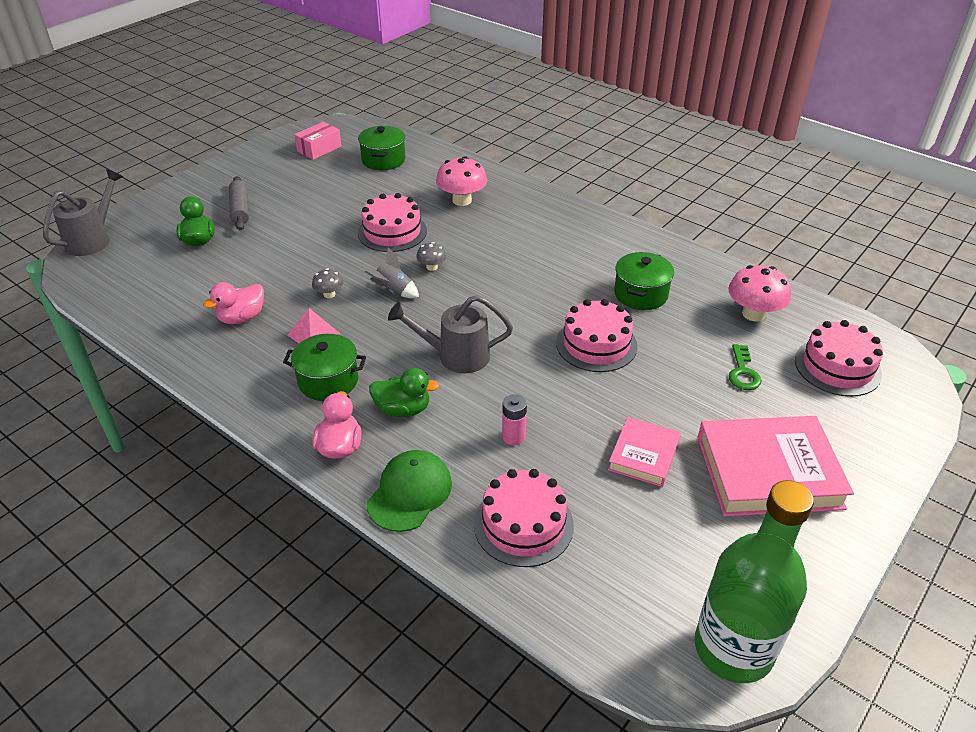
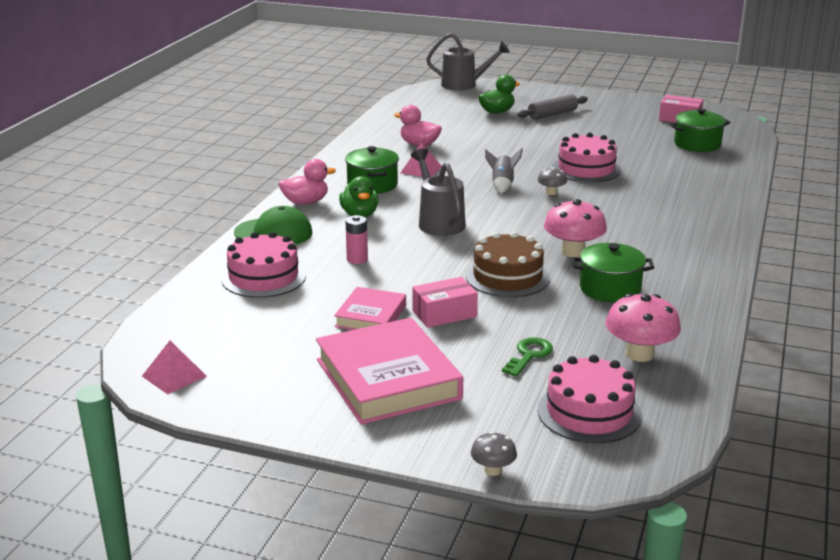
camera: 70 degrees right, 15 degrees down
grey mushroom [312,269,344,298] -> grey mushroom moved to [471,432,517,476]
pink mushroom [436,156,487,206] -> pink mushroom moved to [544,199,607,257]
pink cake [556,299,637,372] -> brown cake [466,231,550,297]
pink book [608,417,681,487] -> pink book turned 75 degrees counterclockwise [334,287,406,330]
green bottle [695,480,814,683] -> pink pyramid [142,341,207,394]
green key [729,344,762,390] -> green key turned 135 degrees clockwise [502,337,553,377]
none -> pink box [412,277,478,328]

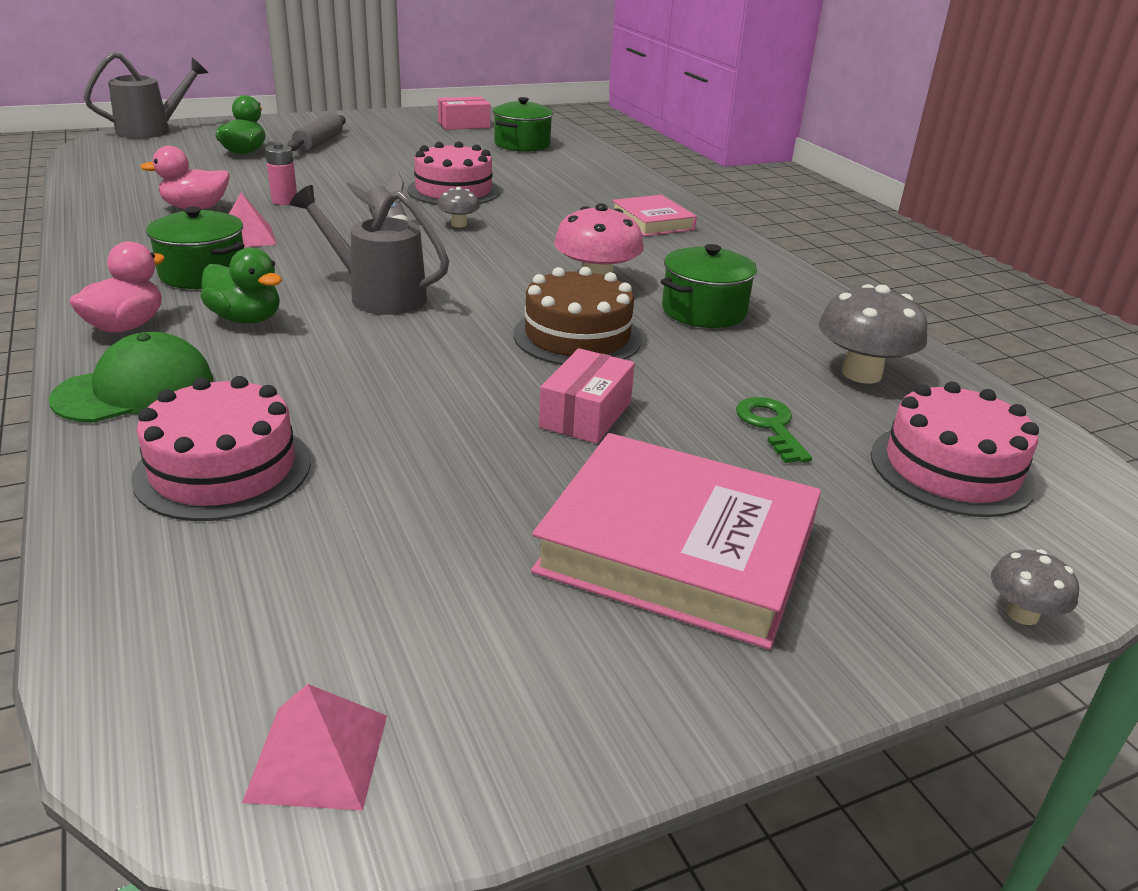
camera: 45 degrees left, 5 degrees up
pink book [334,287,406,330] -> pink book moved to [612,195,697,236]
pink battery [345,215,368,264] -> pink battery moved to [265,143,297,205]
pink mushroom [606,293,681,362] -> grey mushroom [819,284,927,384]

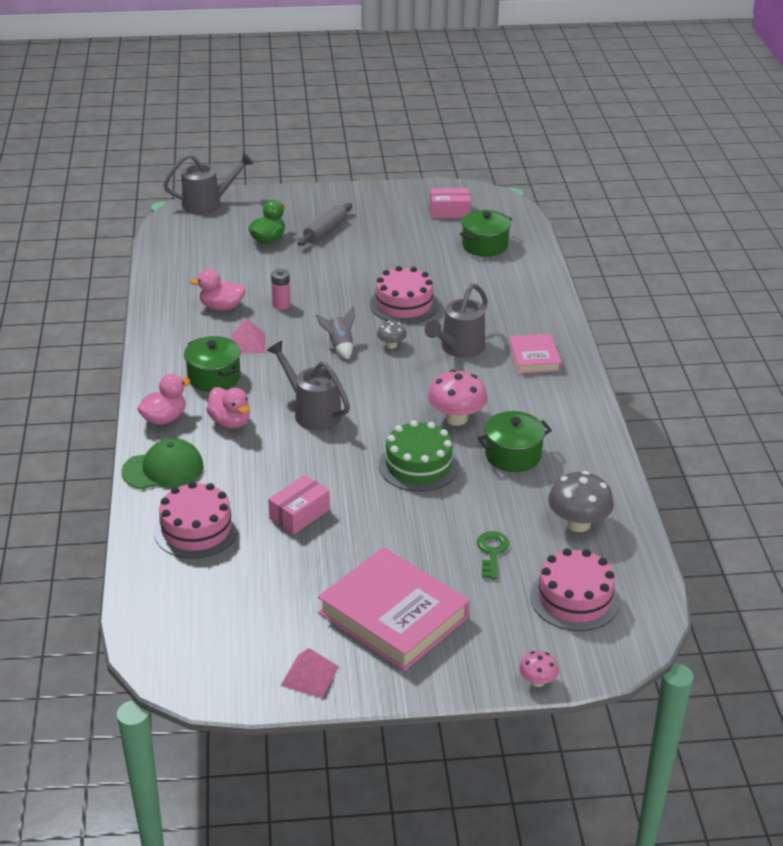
camera: 20 degrees right, 5 degrees up
green duck [201,248,282,324] -> pink duck [206,387,250,429]
pink pyramid [242,684,387,811] -> pink pyramid moved to [280,648,339,698]
brown cake [513,267,642,365] -> green cake [379,420,459,492]
pink box [539,348,635,443] -> pink box moved to [268,475,330,534]
grey mushroom [991,550,1079,625] -> pink mushroom [519,651,559,687]
none -> grey watering can [425,283,488,358]

